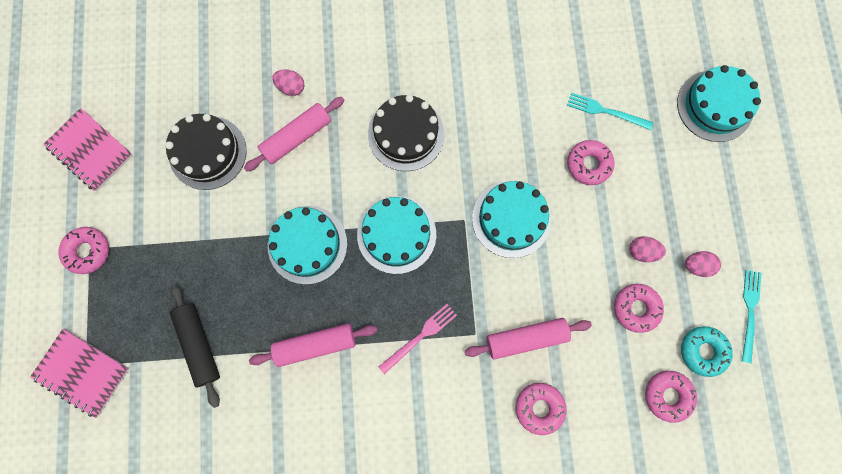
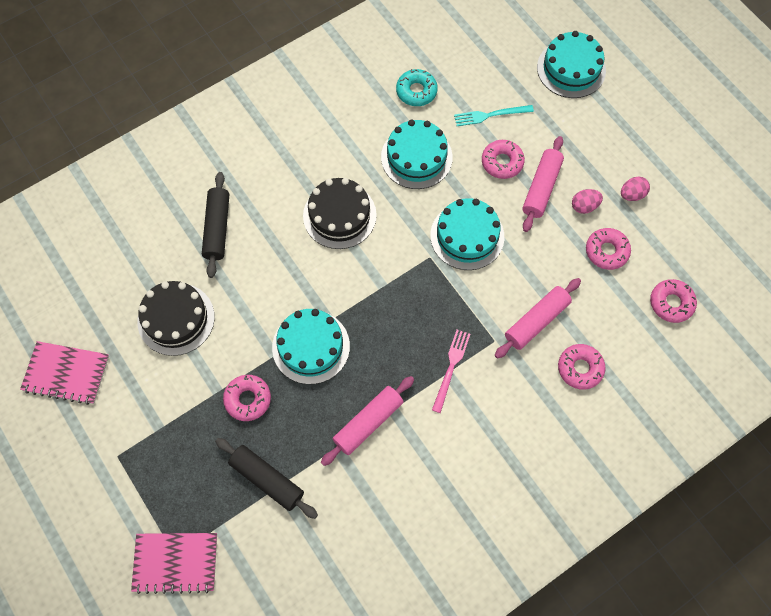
camera: 30 degrees left, 10 degrees down
pink donut [59,227,109,274] -> pink donut moved to [223,375,271,421]
pink rolling pin [244,97,345,172] -> pink rolling pin moved to [522,136,564,232]
pink egg [272,69,304,96] -> black rolling pin [202,172,229,278]
turquoise cake [357,196,436,274] -> turquoise cake moved to [381,119,453,189]
turquoise donut [681,326,733,377] -> turquoise donut moved to [396,69,438,106]
turquoise fork [742,270,762,363] -> none

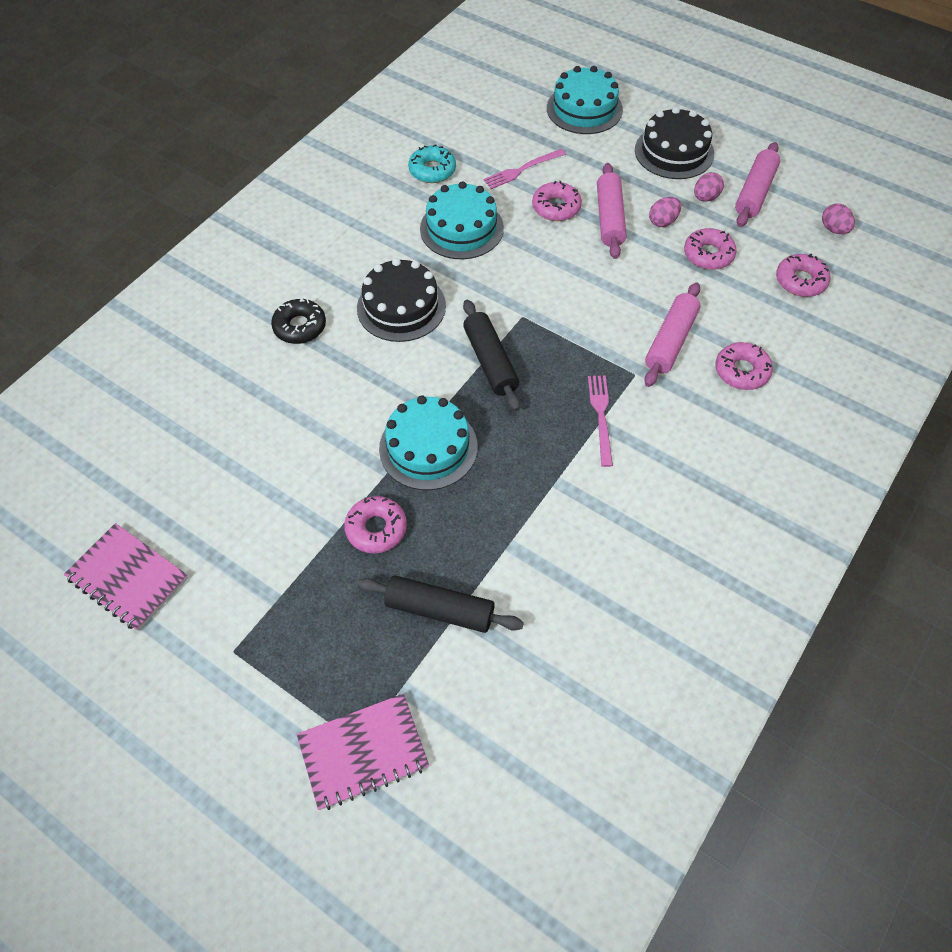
camera: 20 degrees left, 10 degrees down
pink notebook [20,341,109,405] -> pink notebook turned 45 degrees clockwise [64,523,188,631]
black cake [138,281,215,356] -> black cake moved to [635,107,714,179]
black rolling pin [202,172,229,278] -> black rolling pin moved to [463,300,520,411]
pink rolling pin [321,376,414,466] -> pink rolling pin moved to [735,142,780,227]
turquoise cake [430,198,504,270] -> none
turquoise fork [454,105,534,126] -> pink fork [483,149,566,189]
none -> black donut [271,297,326,344]
none -> pink egg [822,203,855,234]

